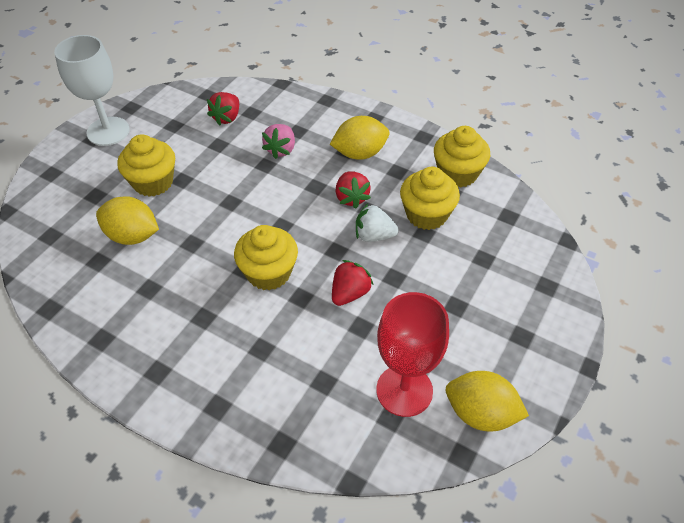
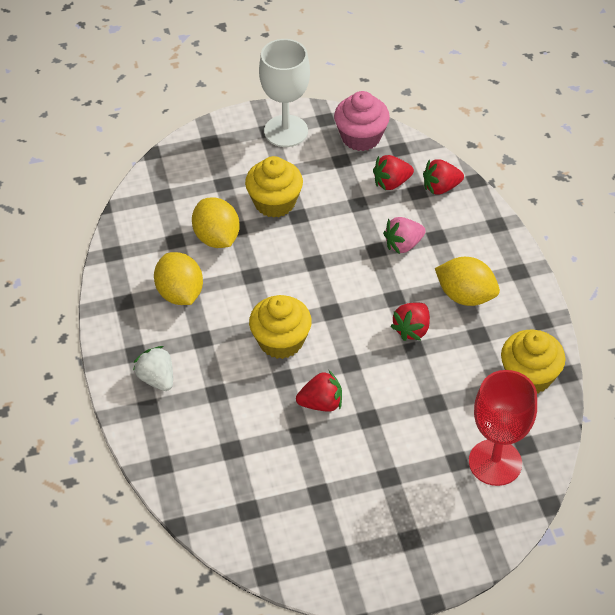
camera: 45 degrees right, 0 degrees up
white strawberry [356,204,399,242] -> white strawberry moved to [133,346,173,391]
red goblet [376,292,449,417] -> red goblet moved to [469,370,537,486]
yellow cupcake [400,167,460,230] -> none
yellow lemon [446,371,529,431] -> yellow lemon moved to [154,252,203,305]
none -> pink cupcake [334,91,390,151]
none -> red strawberry [423,159,464,195]

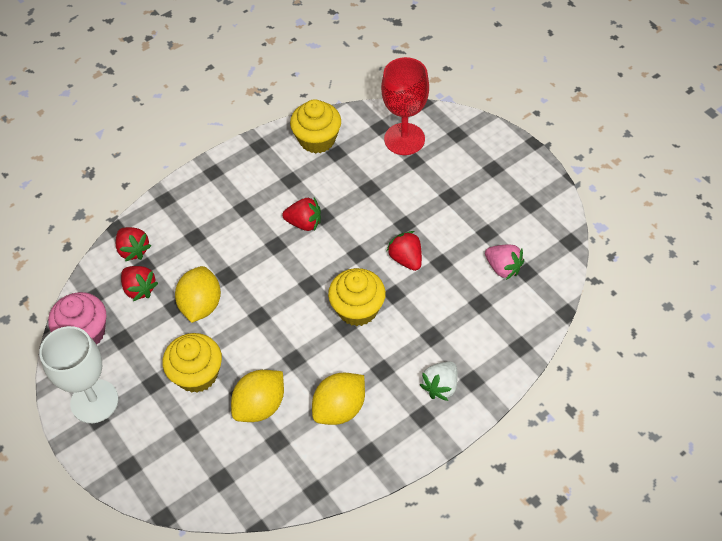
camera: 110 degrees left, 5 degrees up
pink strawberry [383,217,426,254] -> pink strawberry moved to [485,245,524,280]
yellow lemon [435,257,500,306] -> yellow lemon moved to [175,266,221,323]

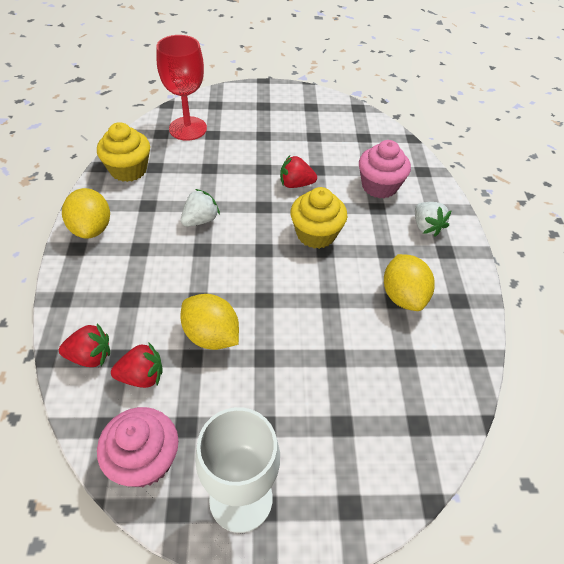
camera: 60 degrees left, 5 degrees down
yellow cupcake [162,333,222,393] -> none
yellow lemon [231,370,284,422] -> yellow lemon moved to [62,188,110,239]
red strawberry [282,198,321,231] -> white strawberry [181,189,220,227]
pink strawberry [485,245,524,280] -> none
none -> pink cupcake [359,140,411,198]

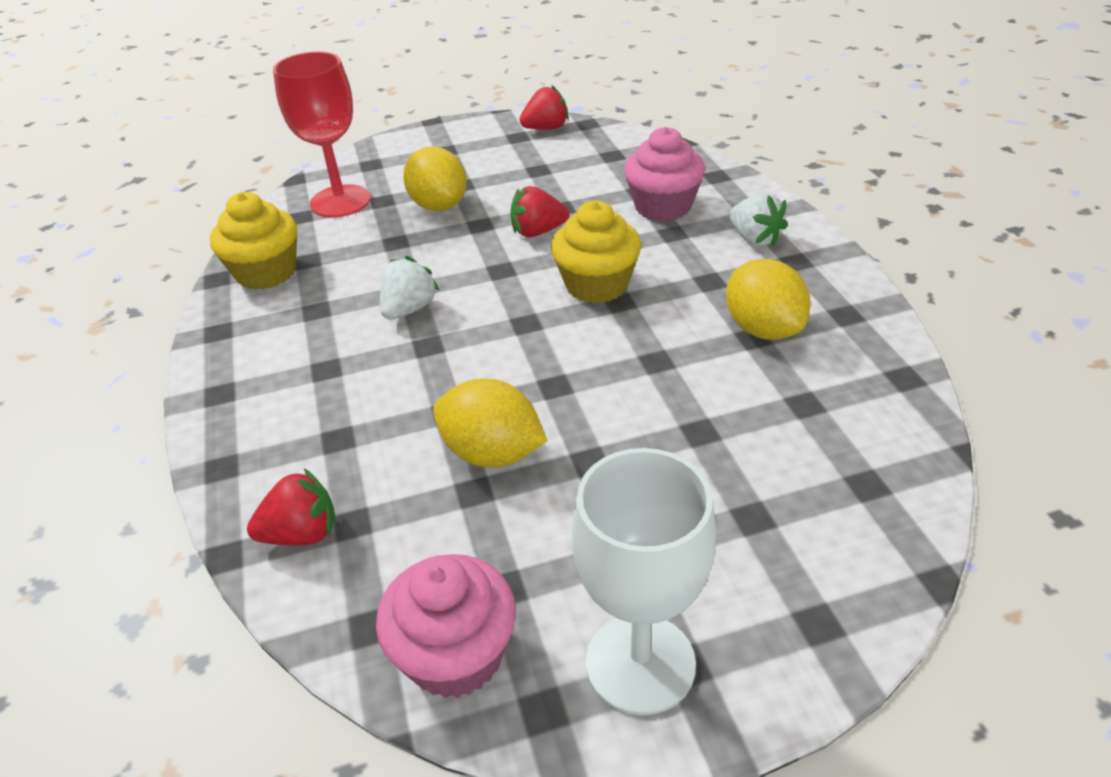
camera: 10 degrees left, 10 degrees down
yellow lemon [62,188,110,239] -> yellow lemon moved to [403,146,467,211]
red strawberry [111,342,163,388] -> red strawberry moved to [520,85,569,130]

